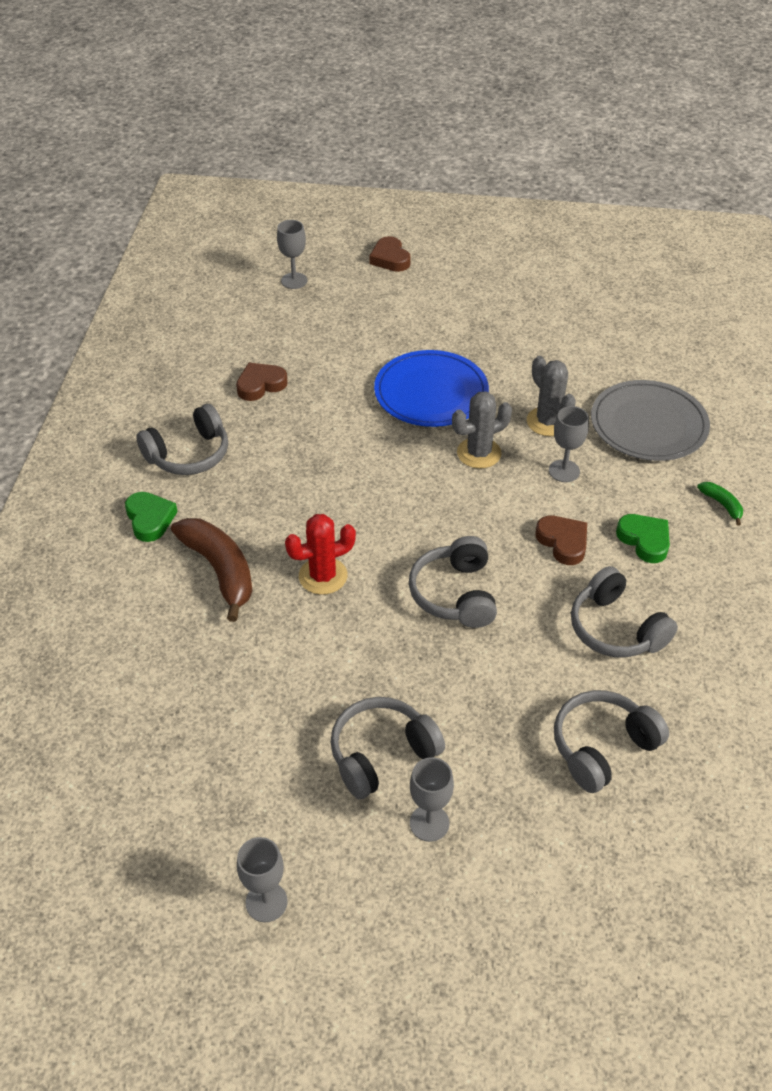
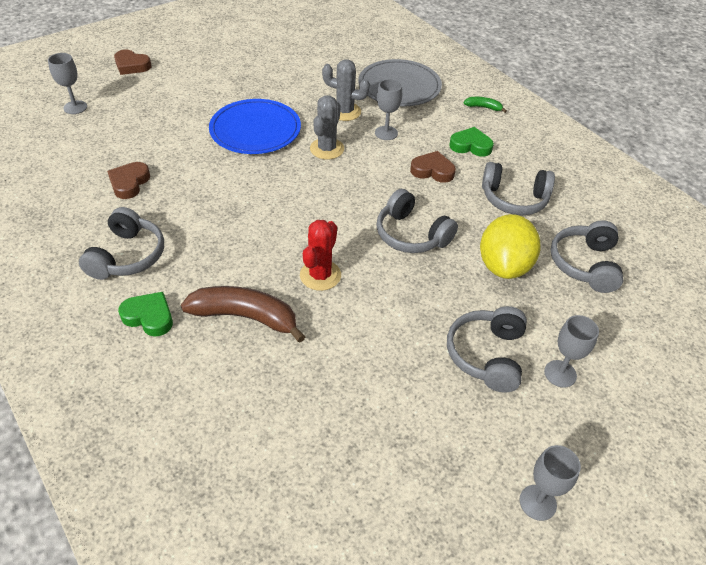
camera: 45 degrees left, 0 degrees up
none -> yellow lemon [480,214,541,279]

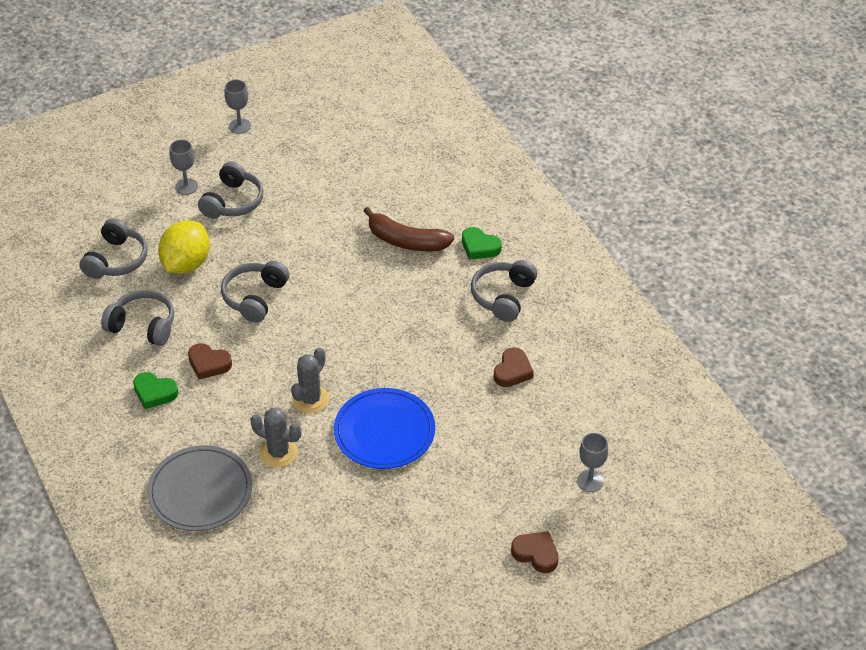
camera: 170 degrees left, 0 degrees up
red cactus [300,220,341,291] -> none
grey goblet [375,79,402,140] -> none
grey headphones [377,189,458,253] -> grey headphones turned 120 degrees counterclockwise [221,261,289,323]
green banana [463,97,507,113] -> none

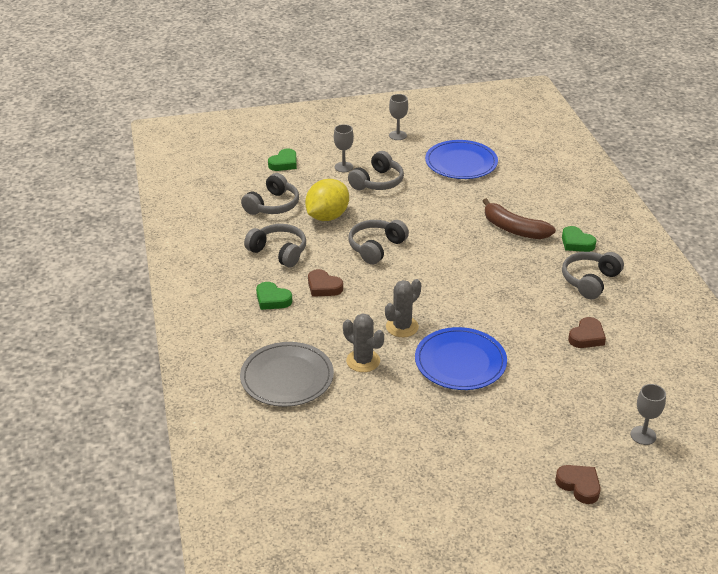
camera: 15 degrees right, 10 degrees down
none -> green heart [268,148,297,171]
none -> blue plate [425,140,498,179]

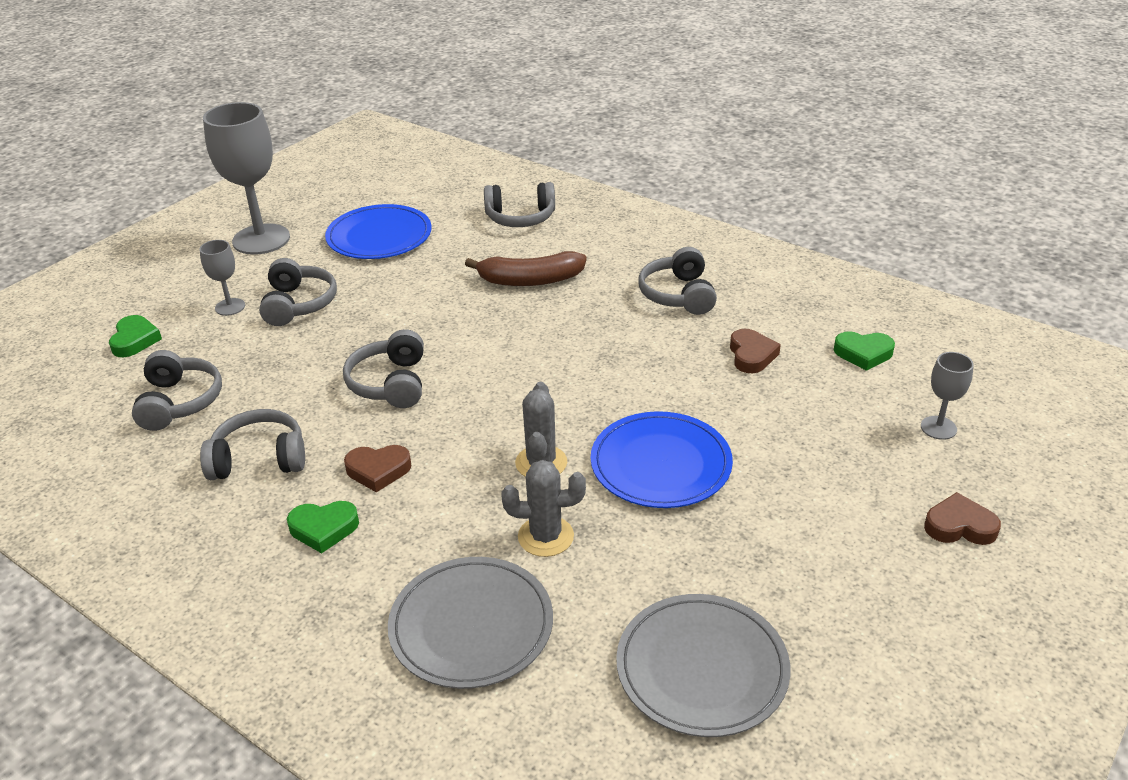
camera: 40 degrees left, 0 degrees up
yellow lemon [305,179,349,221] -> none
grey goblet [389,94,408,140] -> grey goblet [203,102,290,255], size x2.10
green heart [562,226,597,252] -> green heart moved to [834,331,895,371]
none -> grey headphones [484,182,555,227]
none -> grey plate [616,594,791,737]

